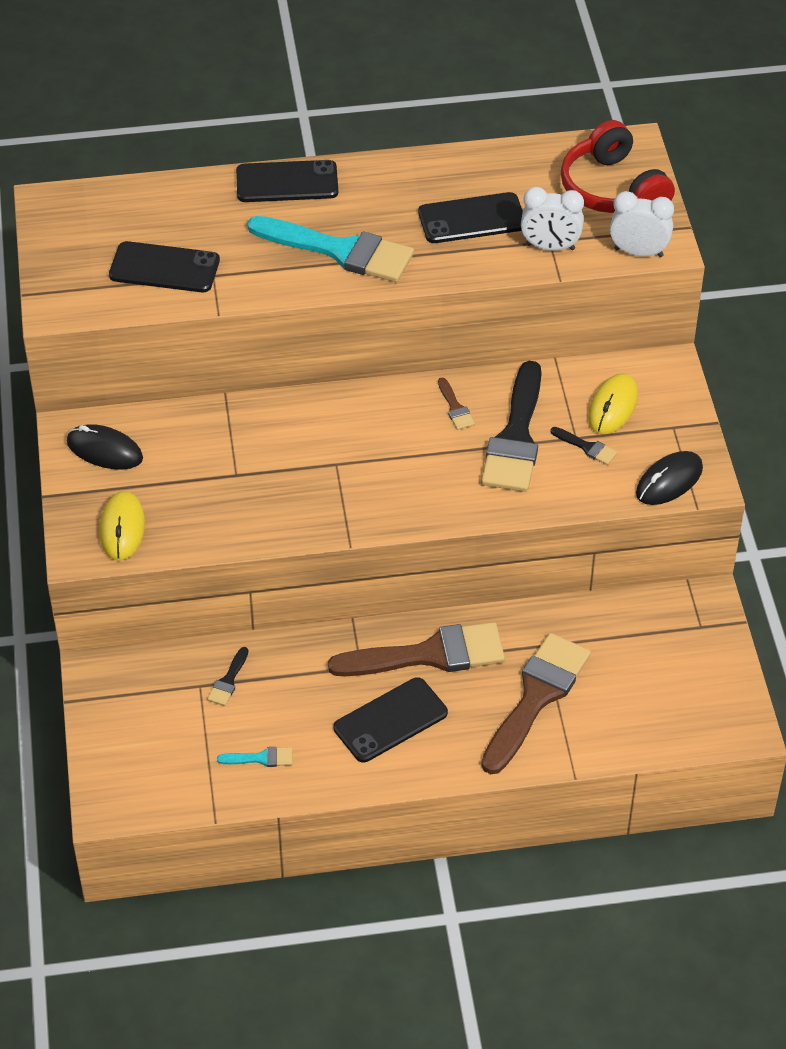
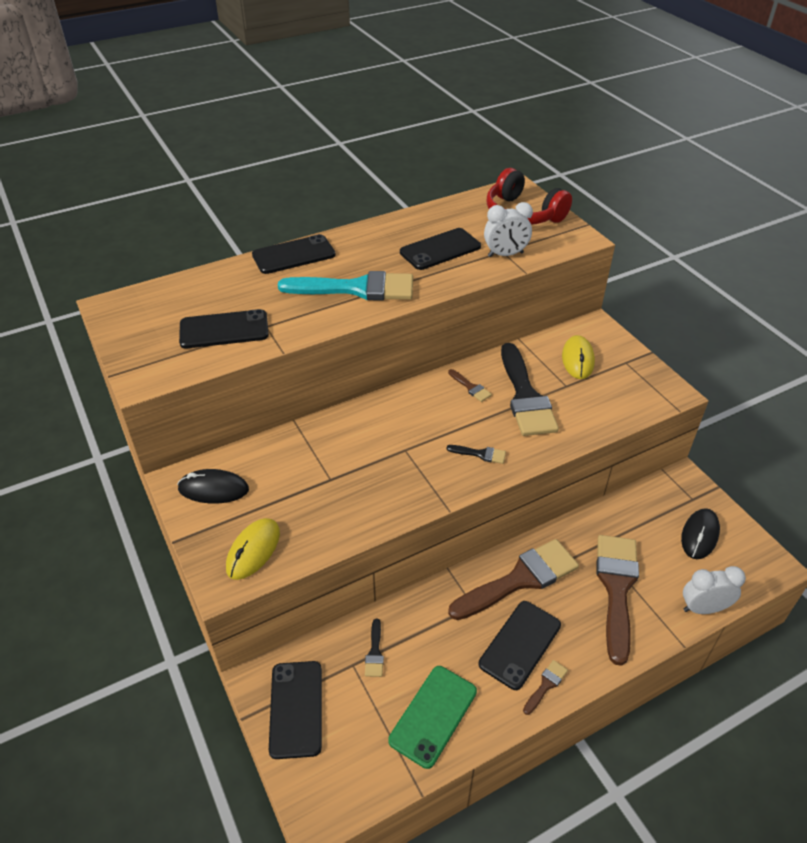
camera: 20 degrees left, 5 degrees down
yellow mouse [100,491,145,561] -> yellow mouse turned 45 degrees clockwise [226,518,280,580]
turquoise brush [217,747,292,767] -> green phone [388,666,477,769]
black brush [550,427,617,465] -> black brush moved to [446,445,506,464]
white clock [610,191,674,257] -> white clock moved to [683,566,746,614]
black mouse [636,451,703,505] -> black mouse moved to [681,508,720,559]
none -> black phone [269,661,322,759]
none -> brown brush [523,660,568,715]

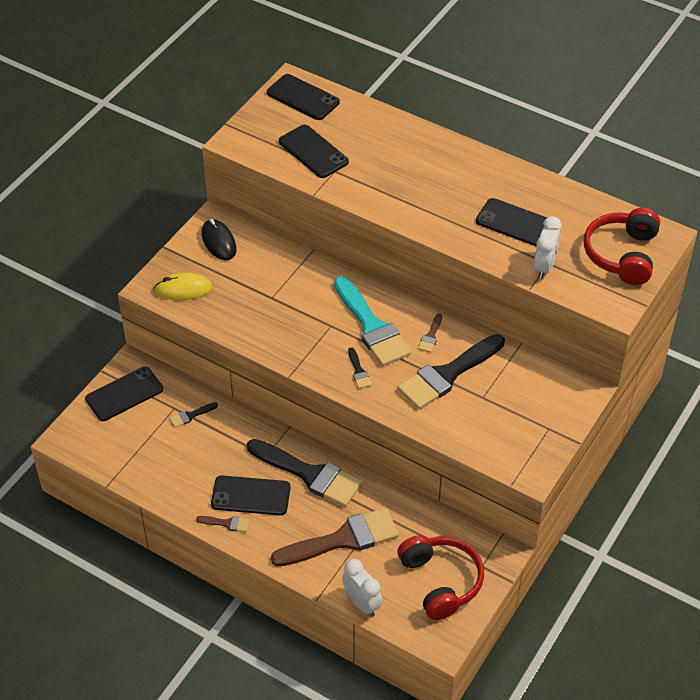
camera: 60 degrees right, 5 degrees up
black phone [252,234,336,274] -> black phone moved to [267,74,340,120]
turquoise brush [278,271,413,301] -> turquoise brush moved to [334,276,411,366]
green phone [388,666,477,769] -> none
brown brush [448,539,579,620] -> black brush [247,439,362,507]
white clock [484,202,533,257] -> white clock turned 120 degrees counterclockwise [534,216,561,279]
yellow mouse [562,335,595,379] -> none
black mouse [681,508,720,559] -> red headphones [397,535,484,620]

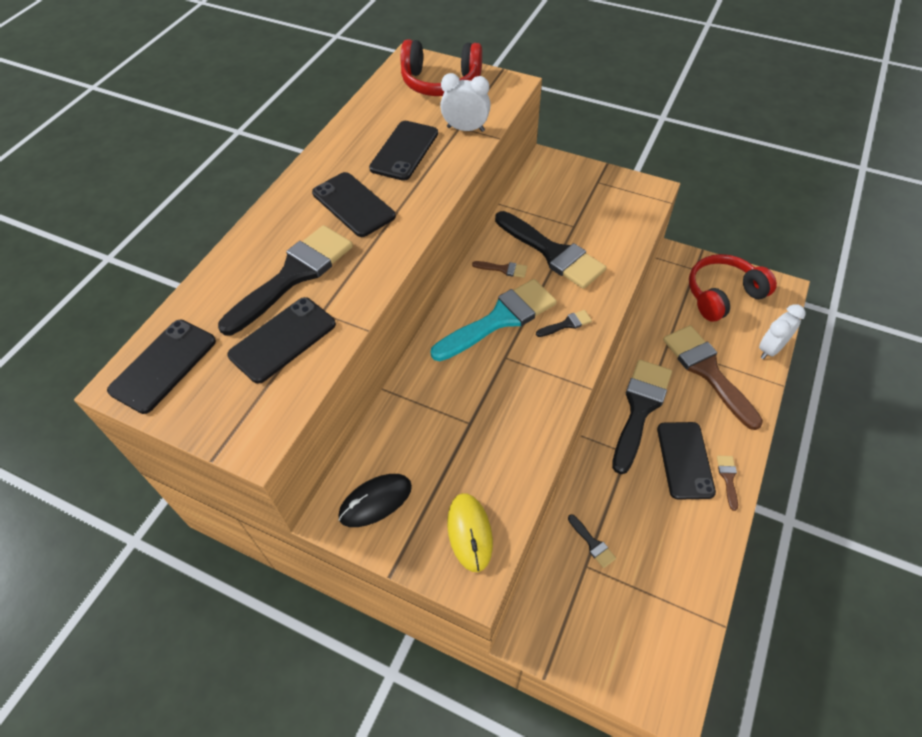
camera: 95 degrees left, 5 degrees up
black phone [85,366,163,421] -> black phone moved to [312,172,396,237]
none -> black brush [218,225,353,335]

